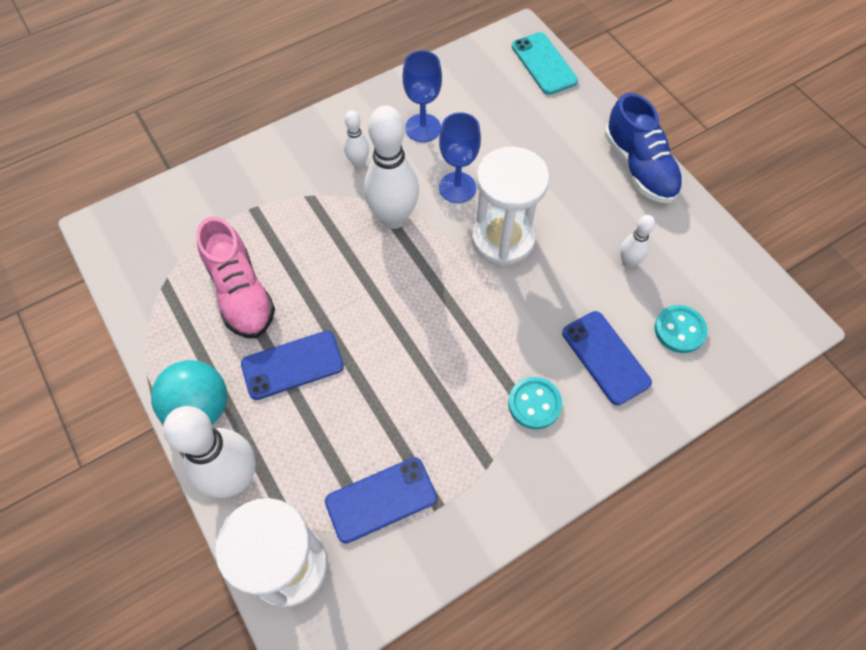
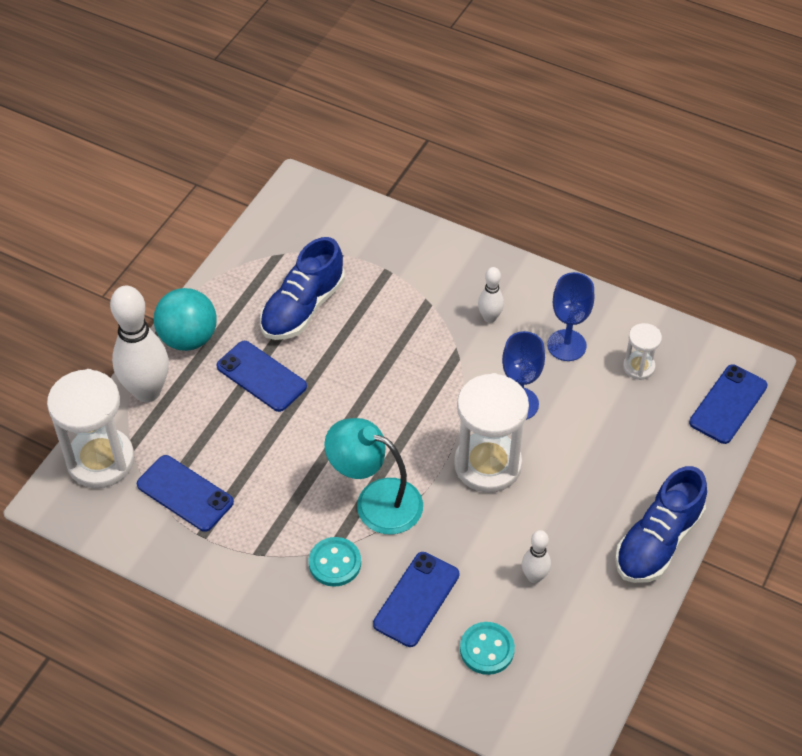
camera: 60 degrees right, 10 degrees down
pink shoe [197,217,275,338] -> blue shoe [260,237,345,340]
white bowling pin [364,105,419,229] -> none
turquoise phone [512,32,578,95] -> blue phone [689,365,768,444]
none -> turquoise lamp [324,418,423,534]
none -> white hourglass [623,323,662,380]

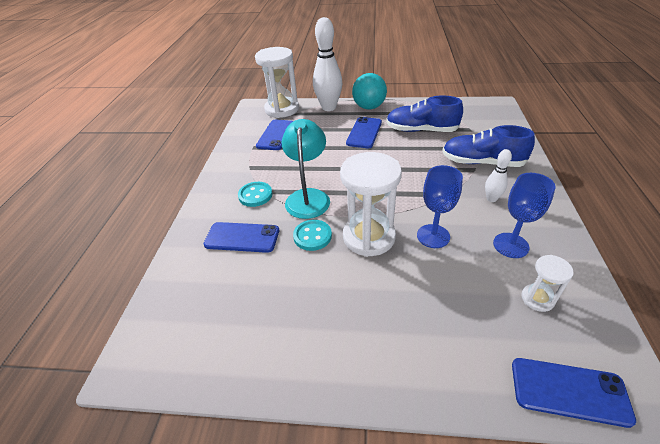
camera: 70 degrees right, 10 degrees down
turquoise button [460,622,515,675] -> turquoise button moved to [293,220,332,251]
white bowling pin [522,530,551,583] -> none
blue shoe [615,466,707,583] -> blue shoe moved to [442,125,535,167]

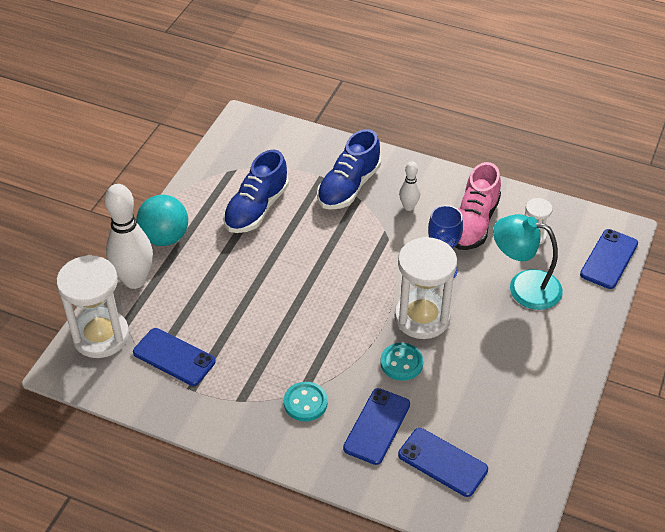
camera: 75 degrees left, 5 degrees up
turquoise lamp [282,119,330,219] -> turquoise lamp moved to [493,214,563,310]
blue phone [346,117,382,148] -> blue phone moved to [398,428,488,497]
blue goblet [493,173,555,258] -> pink shoe [455,162,501,250]

